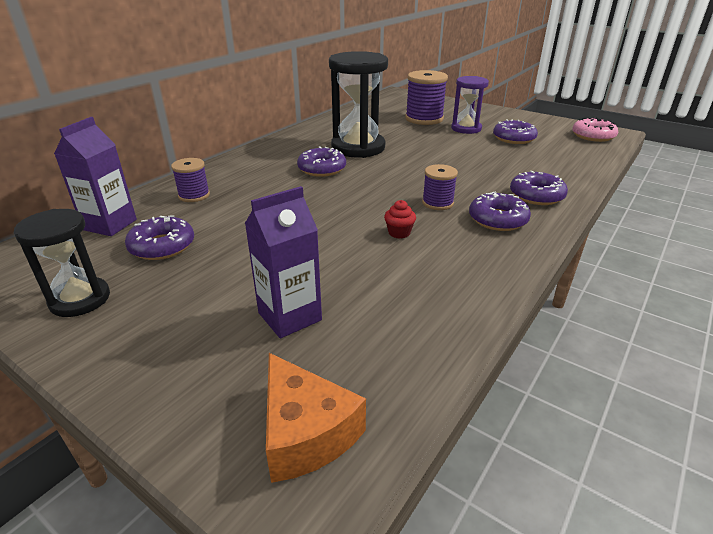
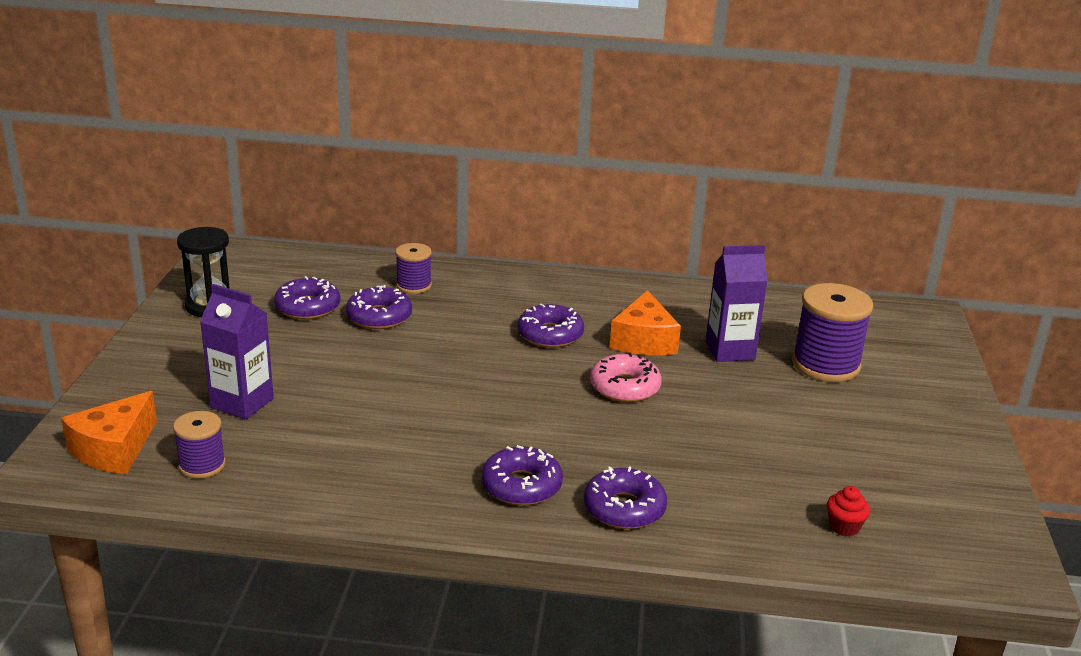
camera: 60 degrees right, 5 degrees down
purple carton [54,117,137,236] -> purple carton moved to [706,245,768,362]
black hourglass [329,51,388,158] -> orange cheese [610,290,681,355]
red cupcake [384,200,416,239] -> red cupcake moved to [827,486,870,537]
purple spool [422,164,458,210] -> purple spool moved to [173,411,226,479]
purple hourglass [451,76,489,134] -> none
purple donut [493,119,538,144] -> purple donut moved to [346,285,412,329]
pink donut [572,117,618,142] -> pink donut moved to [590,353,662,402]

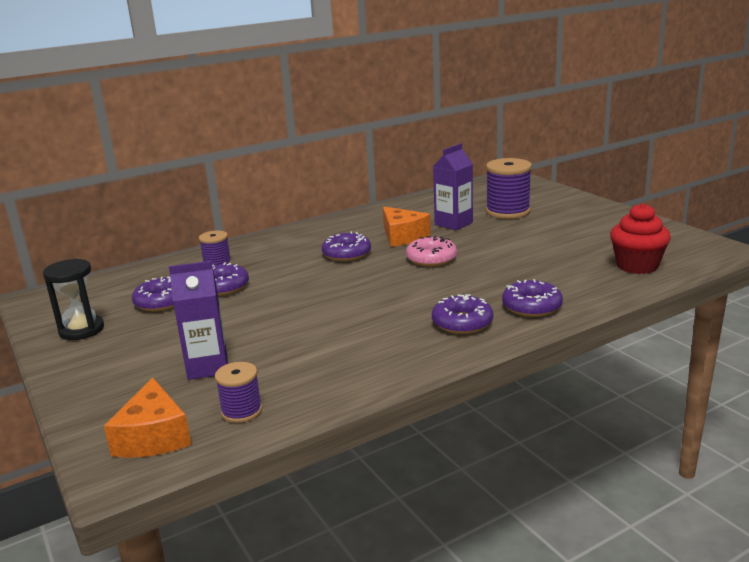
camera: 35 degrees left, 5 degrees down
red cupcake [827,486,870,537] -> red cupcake [610,203,671,274], size x2.06

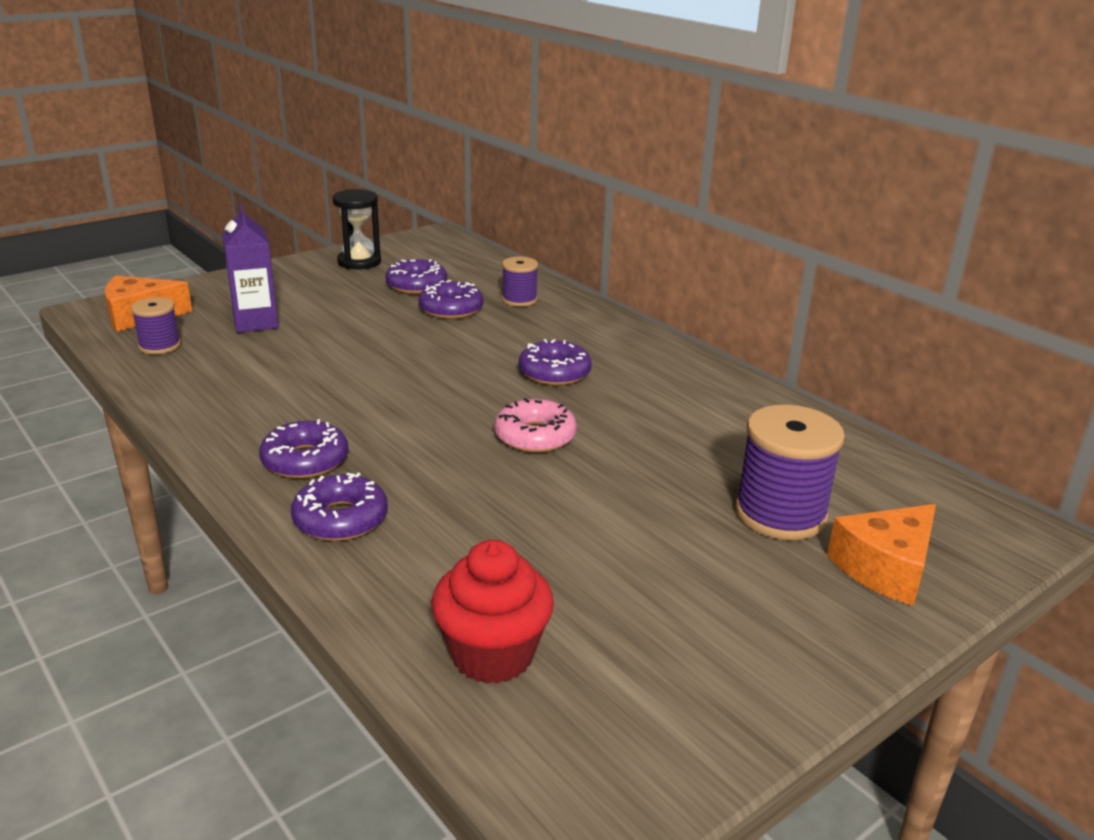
camera: 80 degrees right, 5 degrees up
orange cheese [383,207,431,247] -> orange cheese moved to [827,504,936,606]
purple carton [433,143,473,230] -> none

